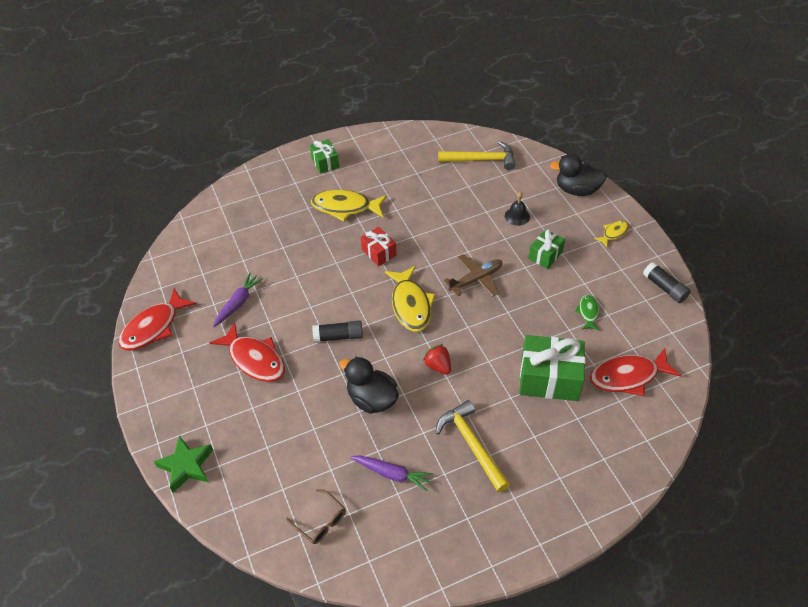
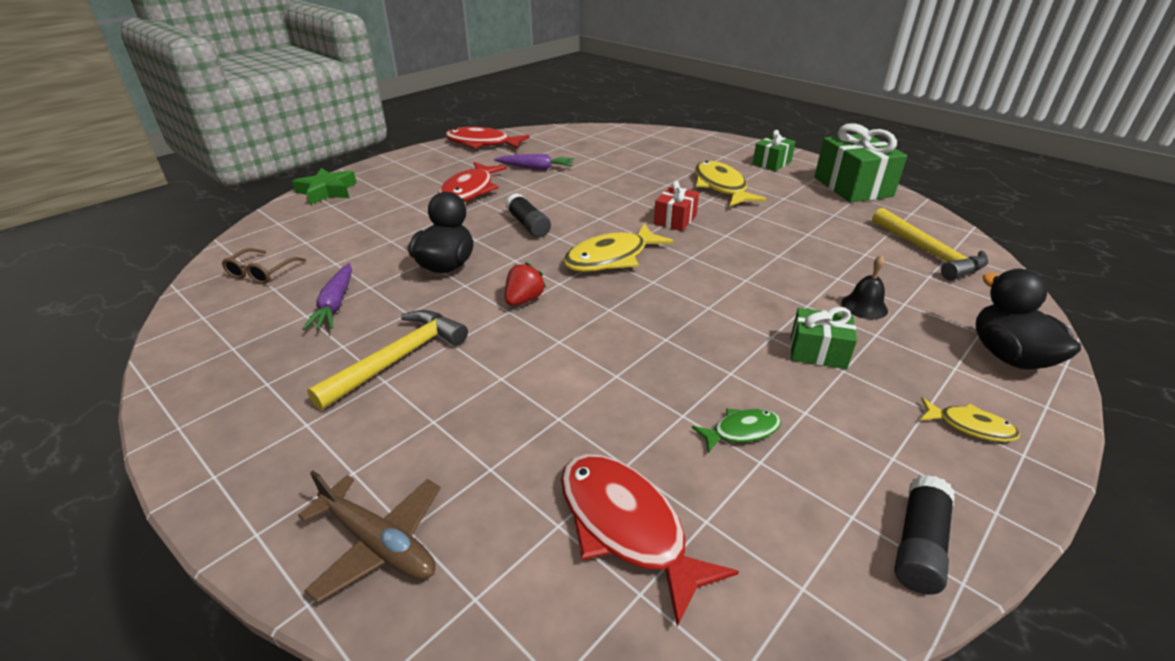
camera: 65 degrees right, 15 degrees down
brown plane [444,254,502,297] -> brown plane moved to [298,471,441,603]
green gift [519,335,585,401] -> green gift moved to [814,123,907,202]

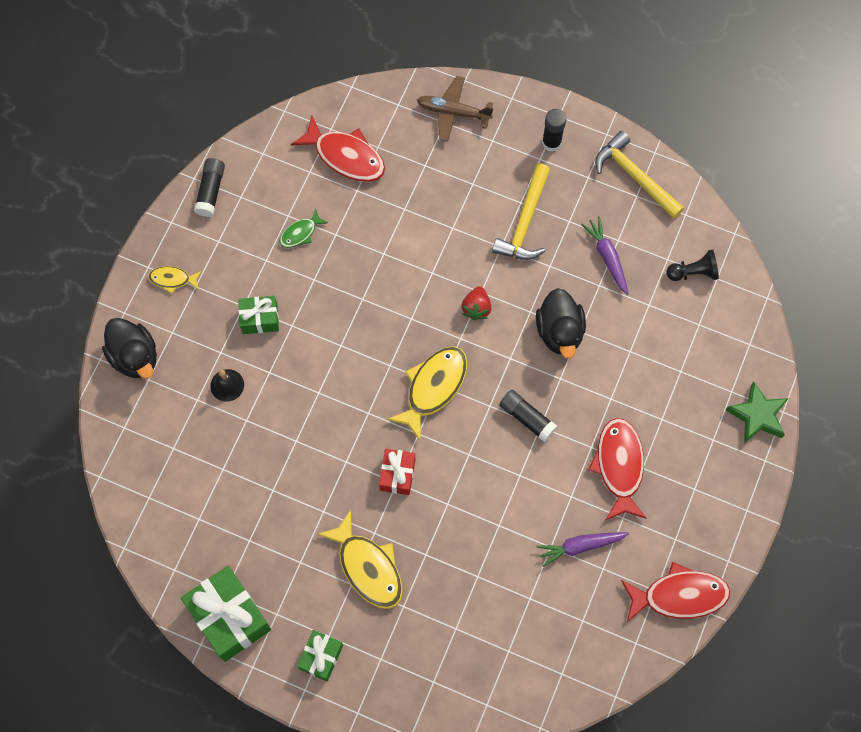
camera: 160 degrees right, 35 degrees up
brown glasses [222,248,306,284] -> black pawn [667,249,719,281]
yellow hammer [872,208,988,281] -> yellow hammer moved to [595,131,684,219]
none -> black glue stick [542,109,566,152]

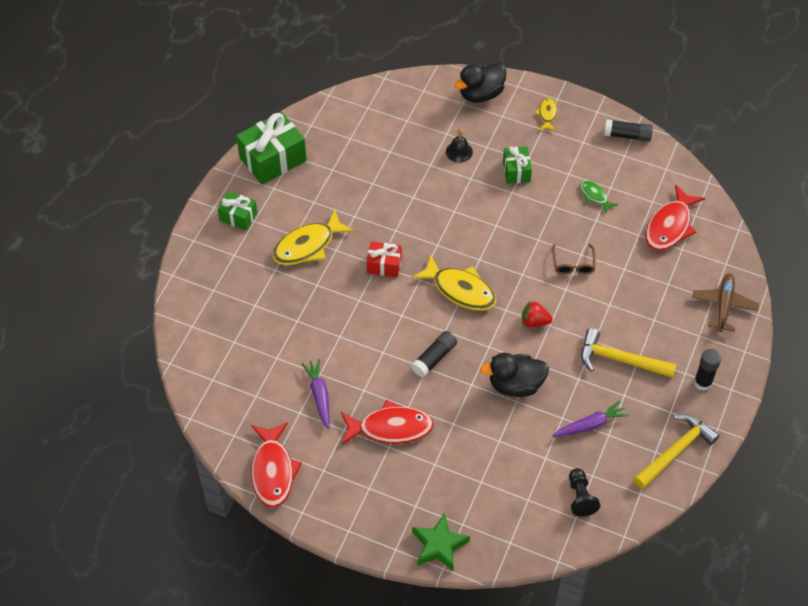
camera: 90 degrees right, 15 degrees down
none -> brown glasses [552,244,596,274]

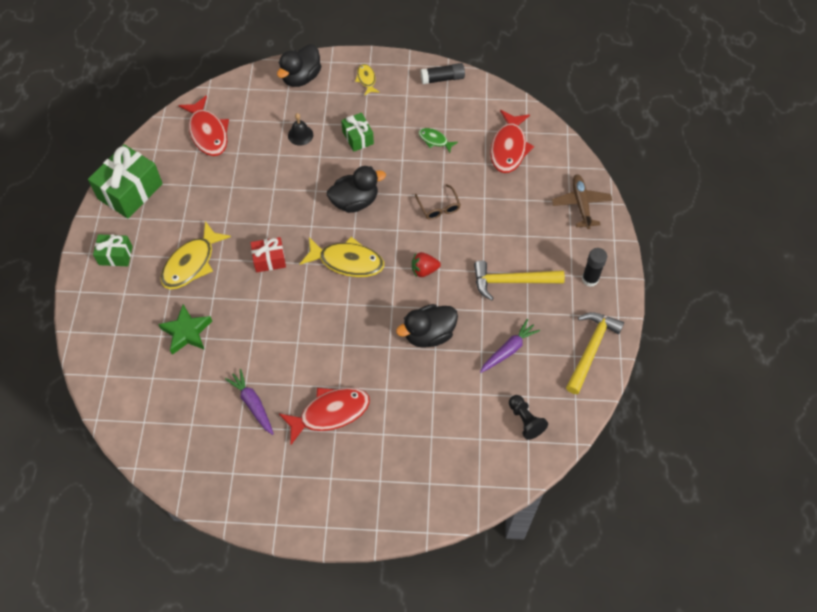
camera: 20 degrees left, 5 degrees up
red fish [251,422,302,508] -> red fish moved to [178,95,229,156]
black glue stick [411,331,457,377] -> none
green star [412,513,470,571] -> green star moved to [158,304,212,355]
none -> black duck [327,166,386,213]

